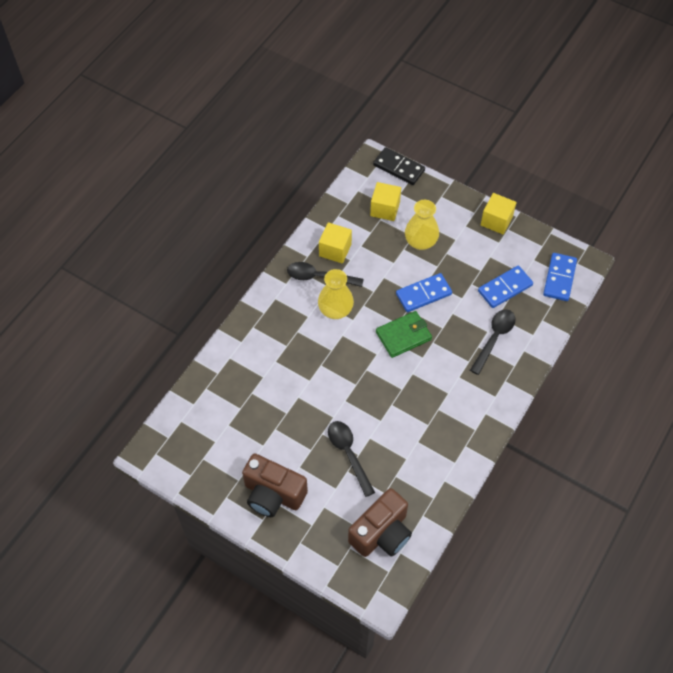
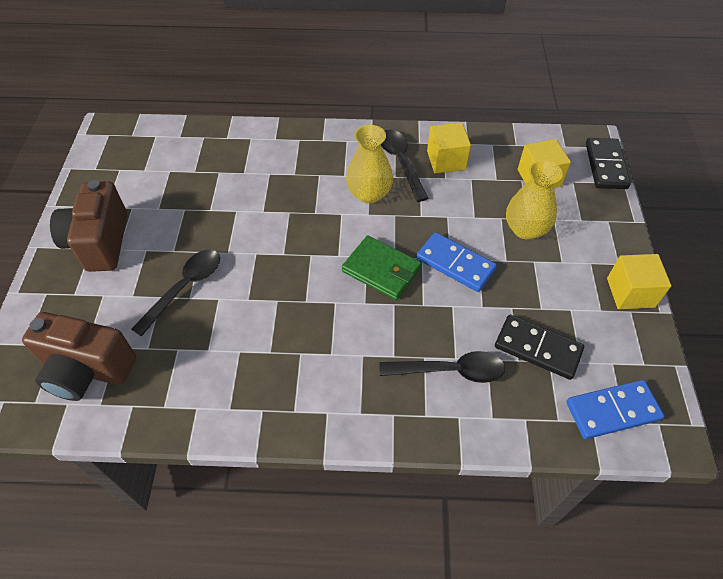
camera: 60 degrees right, 5 degrees down
blue domino [478,266,533,308] -> black domino [495,315,584,380]

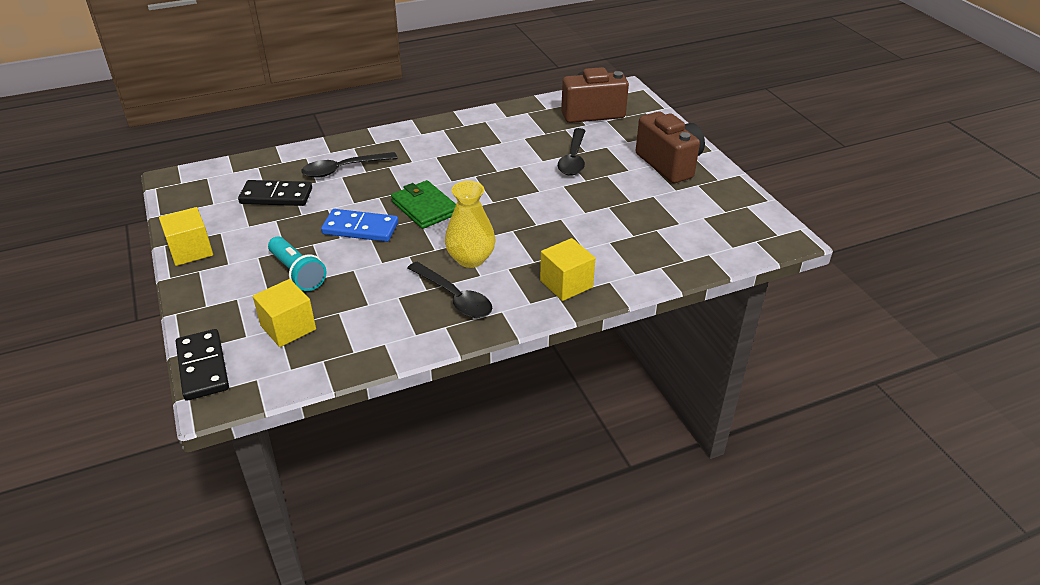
camera: 155 degrees right, 15 degrees down
green wallet [342,235,421,300] -> green wallet turned 45 degrees clockwise [391,180,456,229]
yellow cube [427,123,471,173] -> yellow cube moved to [540,238,595,301]
yellow vase [506,160,563,240] -> turquoise flashlight [268,236,327,291]
blue domino [566,380,665,439] -> none

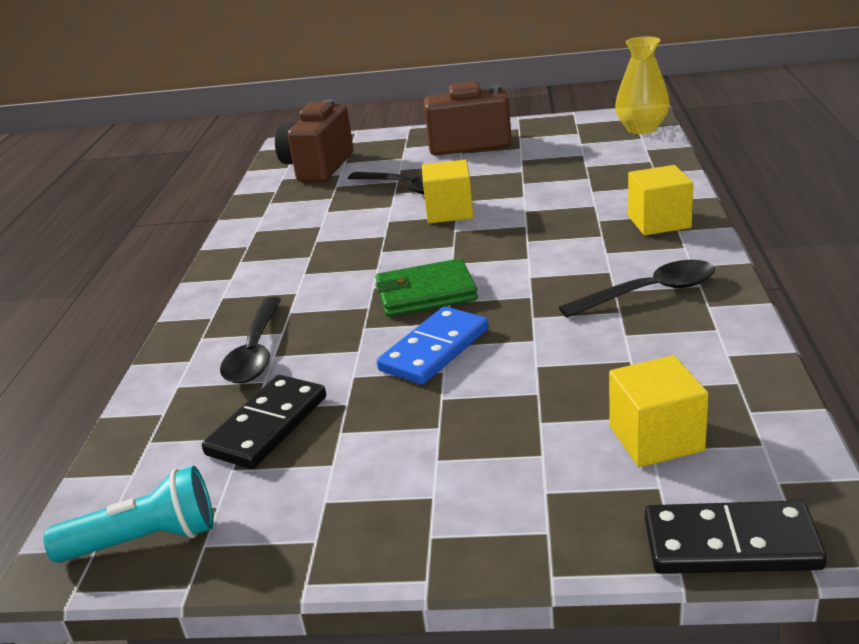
camera: 60 degrees left, 10 degrees down
yellow cube [159,207,213,266] -> yellow cube moved to [422,160,474,224]
turquoise flashlight [268,236,327,291] -> turquoise flashlight moved to [43,466,213,563]
yellow vase [445,181,496,268] -> yellow vase moved to [615,36,670,134]

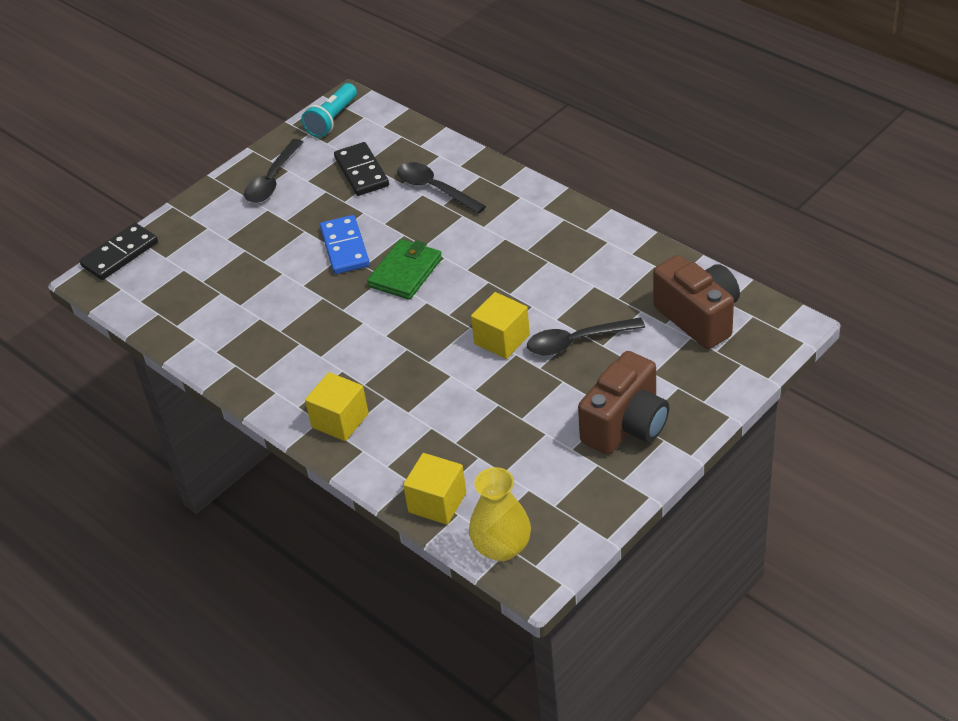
camera: 130 degrees right, 15 degrees up
black spoon [559,260,715,318] -> black spoon moved to [244,139,303,203]
yellow cube [609,355,709,467] -> yellow cube moved to [403,453,466,525]

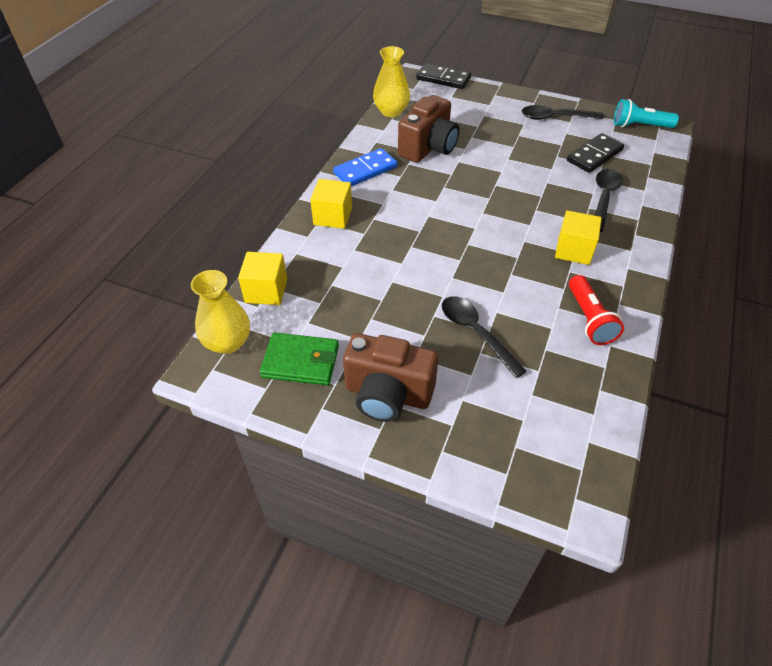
camera: 65 degrees right, 5 degrees up
blue domino [320,215,370,274] -> blue domino moved to [333,148,397,186]
green wallet [367,239,442,300] -> green wallet moved to [260,332,339,385]
yellow cube [471,292,530,359] -> yellow cube moved to [555,210,602,265]
brown camera [653,255,740,349] -> brown camera moved to [398,95,459,163]
none -> yellow vase [373,46,410,117]
none -> red flashlight [569,275,624,345]

